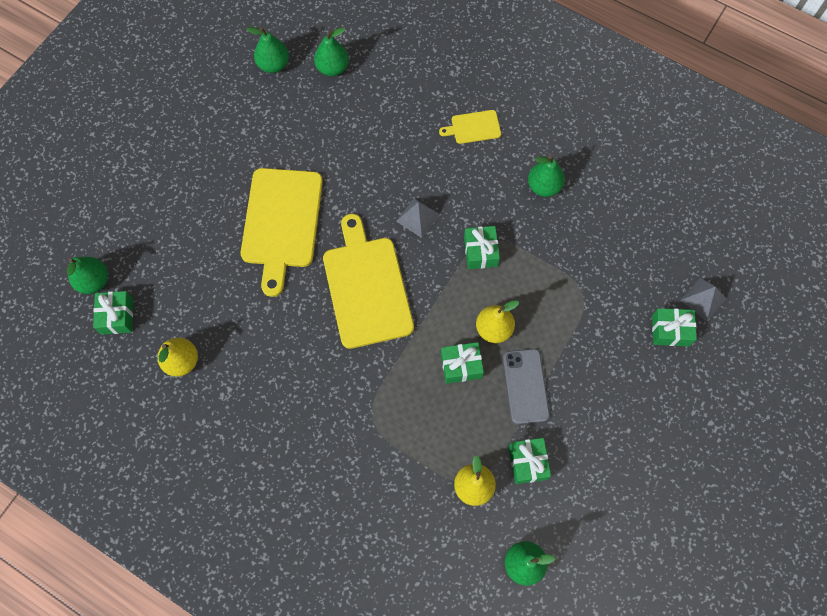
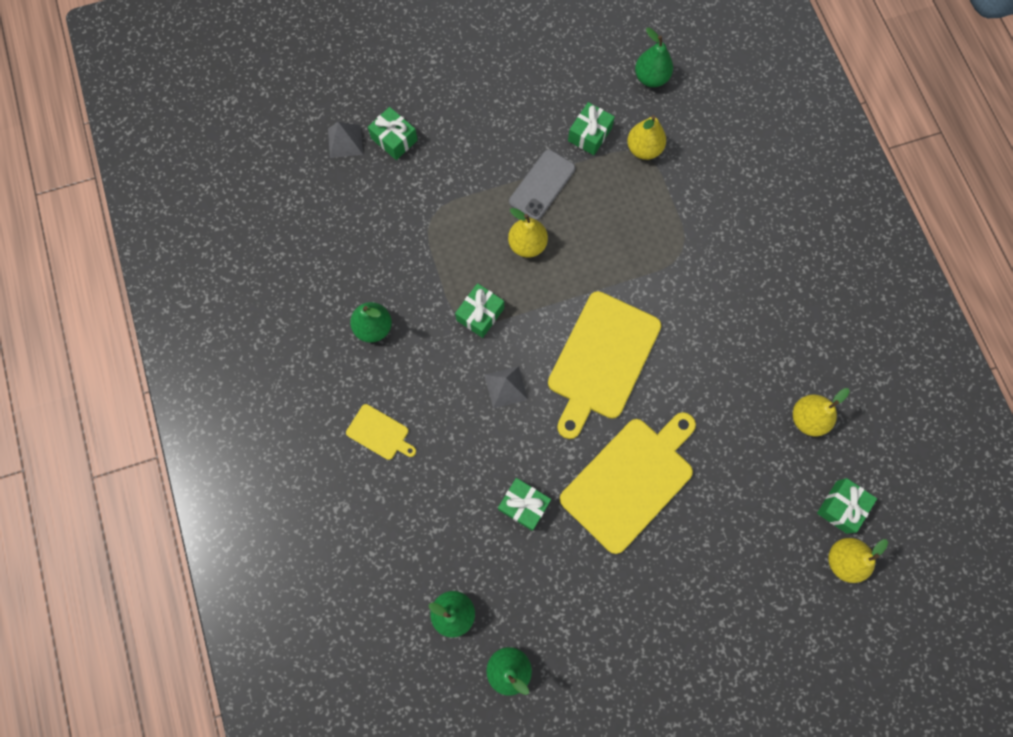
camera: 140 degrees left, 5 degrees up
green pear [67,257,108,294] -> yellow pear [828,538,888,583]
green gift [441,342,484,384] -> green gift moved to [498,478,551,531]

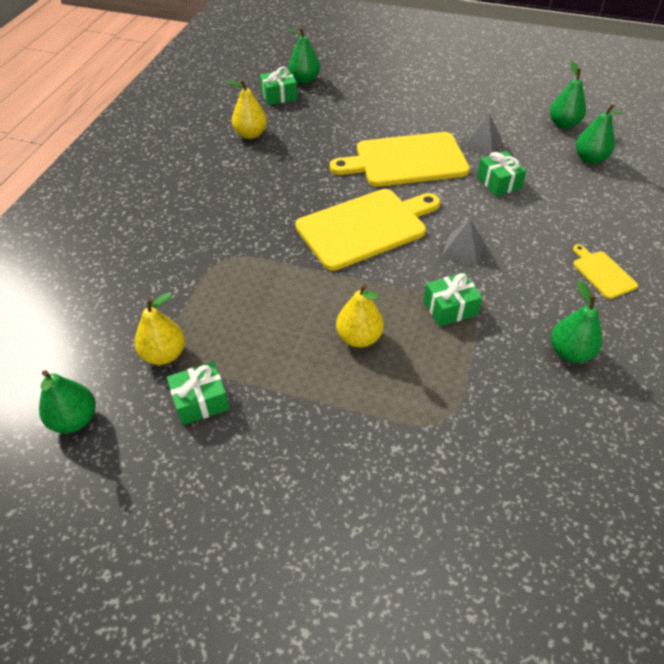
camera: 145 degrees left, 25 degrees down
grey pyramid [328,122,363,158] -> grey pyramid moved to [463,113,502,155]
green gift [368,107,418,160] -> none
grey phone [509,150,575,221] -> none
yellow pear [828,538,888,583] -> green pear [287,27,320,84]

